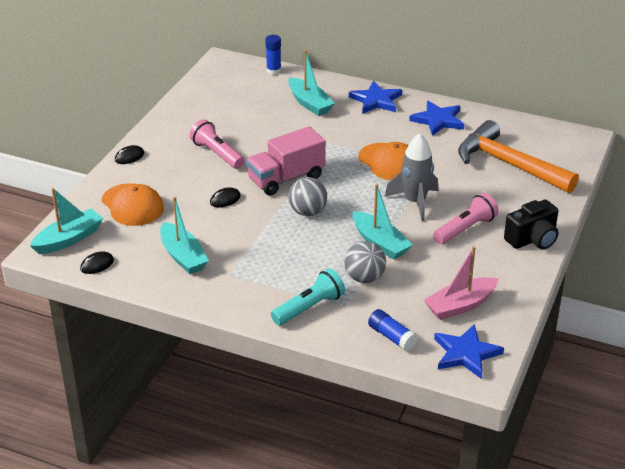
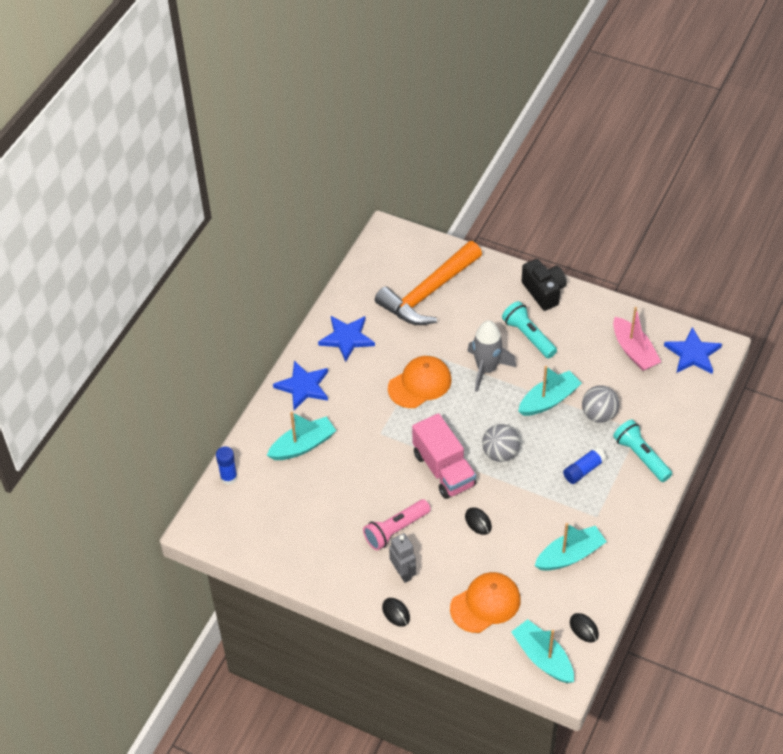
camera: 85 degrees left, 15 degrees up
blue glue stick [368,309,418,351] -> blue glue stick moved to [563,447,606,484]
pink flashlight [433,193,499,244] -> turquoise flashlight [502,301,557,359]
none -> grey robot [389,533,416,583]

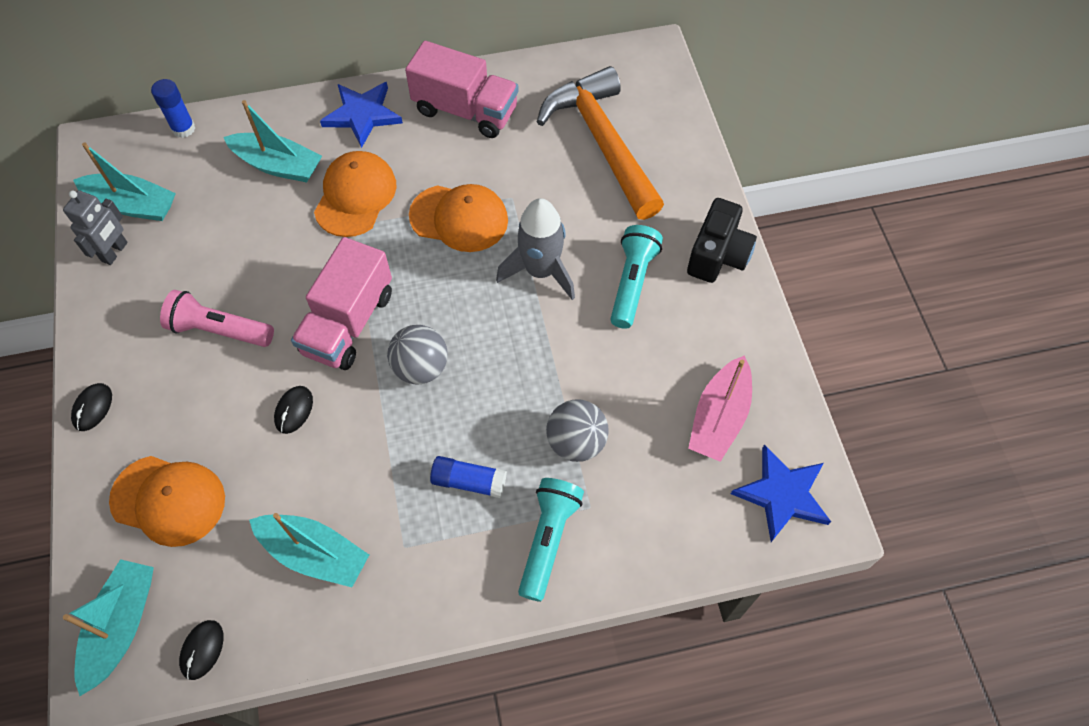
camera: 50 degrees right, 10 degrees up
blue star [318,316,375,362] -> pink truck [405,41,519,138]
orange hammer [375,241,482,325] -> orange hammer turned 60 degrees clockwise [537,66,664,220]
grey robot [389,533,416,583] -> grey robot moved to [63,190,128,265]
turquoise boat [518,366,582,416] -> turquoise boat moved to [73,142,176,221]
none -> orange cap [314,151,396,237]

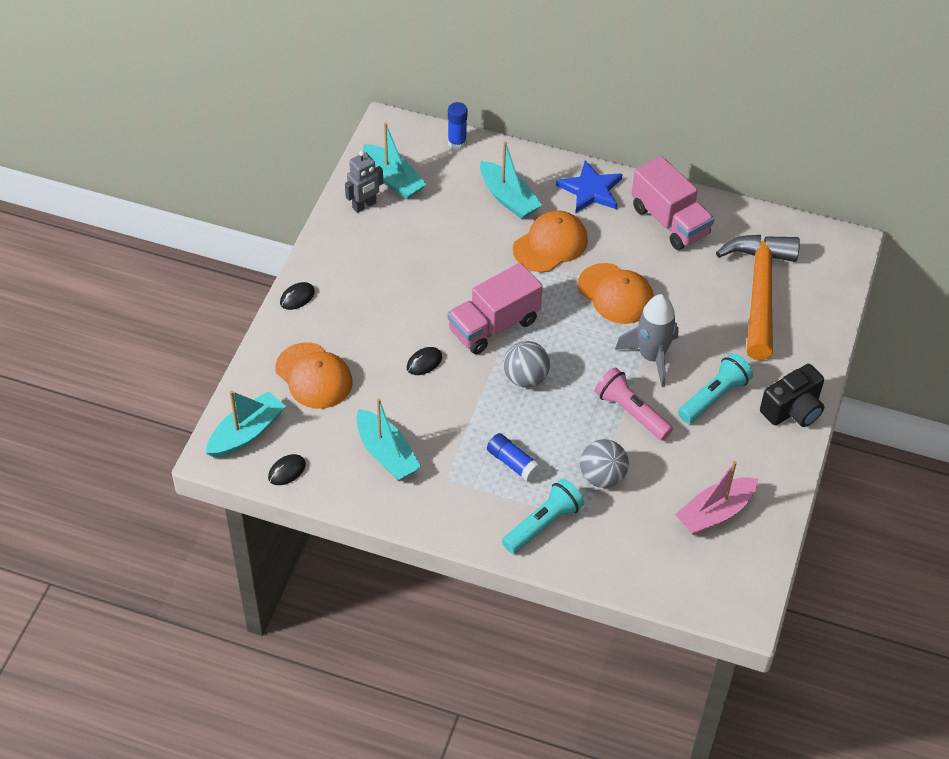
camera: 30 degrees right, 10 degrees down
pink flashlight [160,290,274,347] -> pink flashlight moved to [595,368,673,441]
blue star [731,444,831,542] -> none

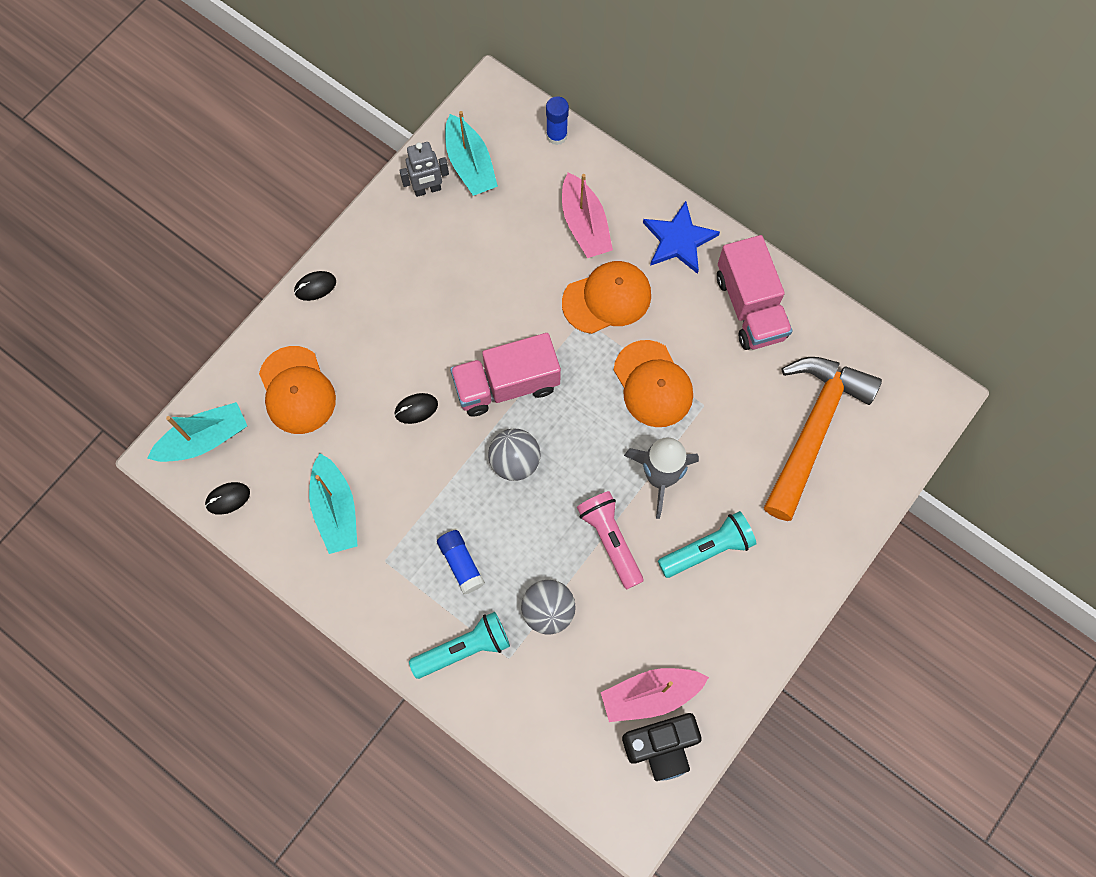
camera: 20 degrees right, 20 degrees up
turquoise boat [480,141,542,219] -> pink boat [562,172,613,258]
black camera [760,364,824,427] -> black camera moved to [622,713,701,781]

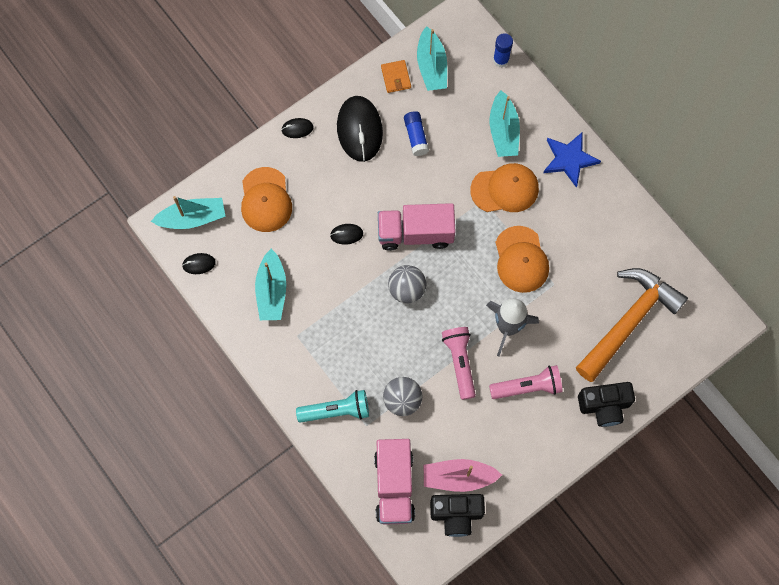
camera: 15 degrees right, 0 degrees up
grey robot [399,142,449,197] -> orange wallet [381,60,411,93]
blue glue stick [437,530,485,594] -> blue glue stick moved to [404,111,429,156]
pink boat [562,172,613,258] -> turquoise boat [490,90,520,157]
turquoise flashlight [658,511,757,578] -> pink flashlight [489,365,563,399]
pink truck [717,235,792,350] -> pink truck moved to [374,439,415,525]
none -> black mouse [337,96,383,162]
none -> black camera [578,382,635,427]

